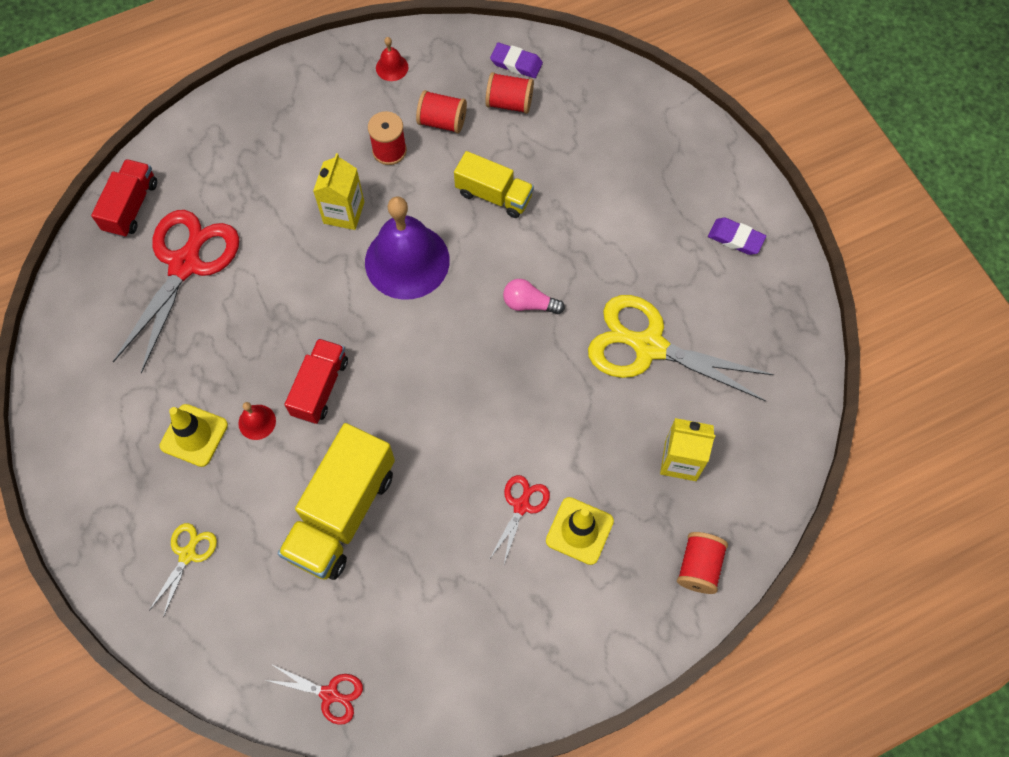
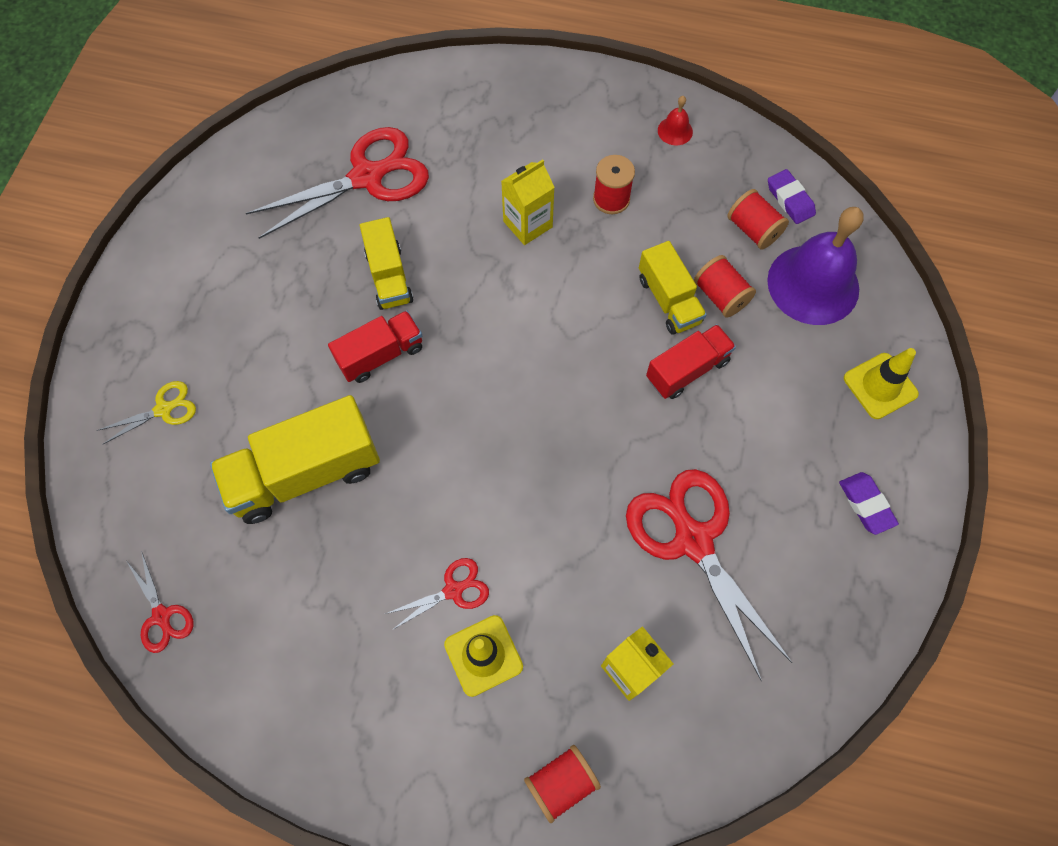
camera: 40 degrees right, 0 degrees up
red truck [91,159,157,237] -> red truck moved to [646,324,736,399]
yellow traffic cone [160,404,228,467] -> yellow traffic cone moved to [844,348,919,419]
red bell [238,402,276,440] -> none
purple bell [365,196,450,300] -> purple bell moved to [767,207,864,325]
red spool [416,90,467,133] -> red spool moved to [694,255,756,318]
pink light bulb [503,279,565,314] -> none
yellow scissors [588,295,774,401] -> red scissors [626,469,792,681]
none -> yellow truck [360,217,413,310]

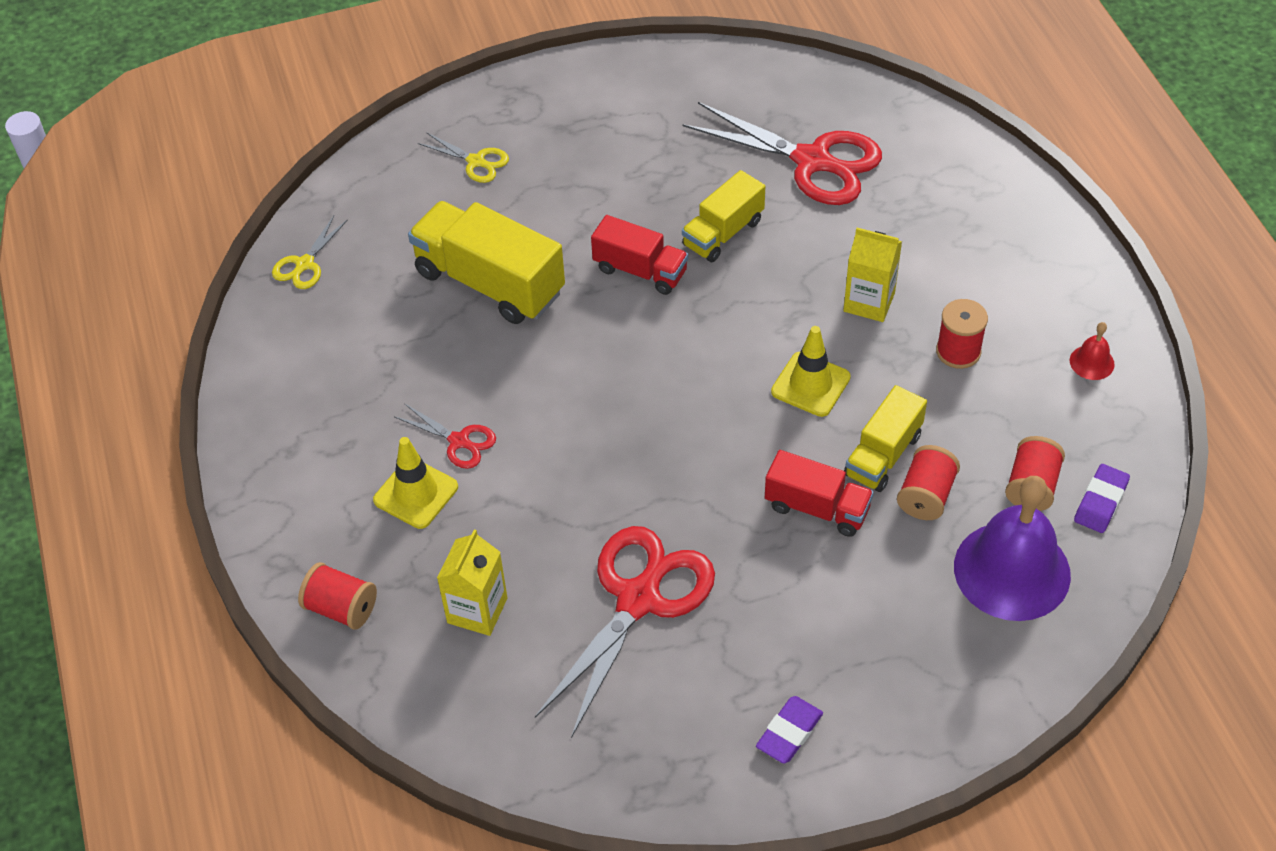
camera: 60 degrees right, 15 degrees down
red scissors [126,551,194,653] -> yellow scissors [272,216,348,289]
yellow traffic cone [844,348,919,419] -> yellow traffic cone moved to [771,326,851,417]

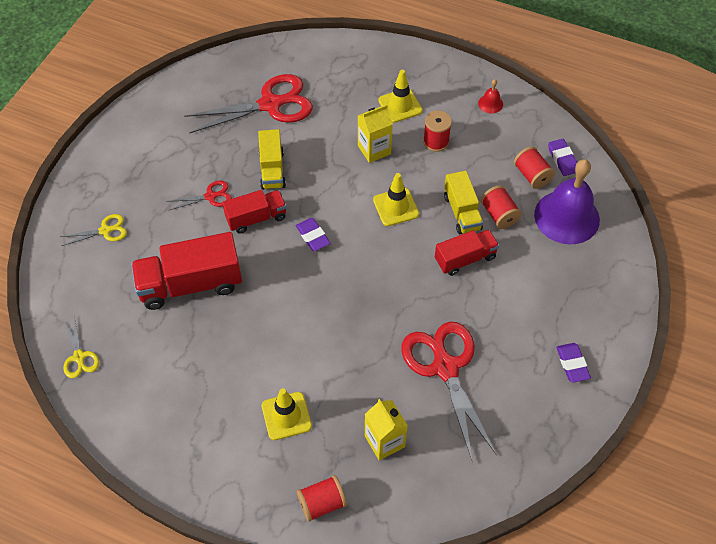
camera: 50 degrees left, 5 degrees up
red scissors [395,403,496,469] -> red scissors moved to [166,180,232,210]
yellow truck [408,201,565,324] -> red truck [131,232,242,310]
none -> purple eraser [296,218,330,251]
none -> yellow traffic cone [378,70,423,123]

